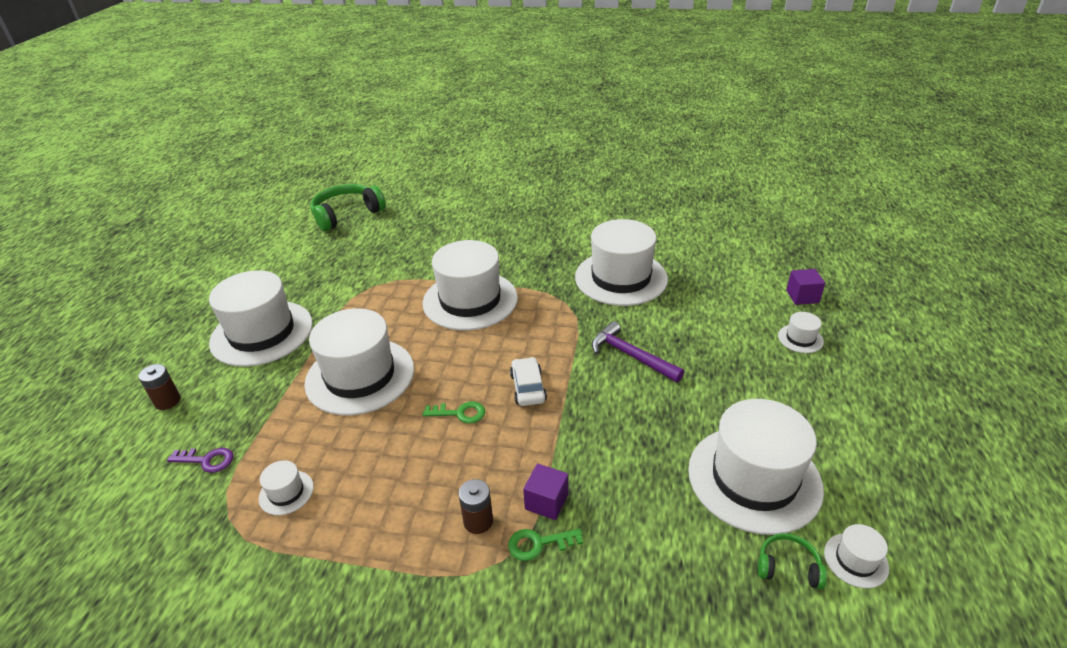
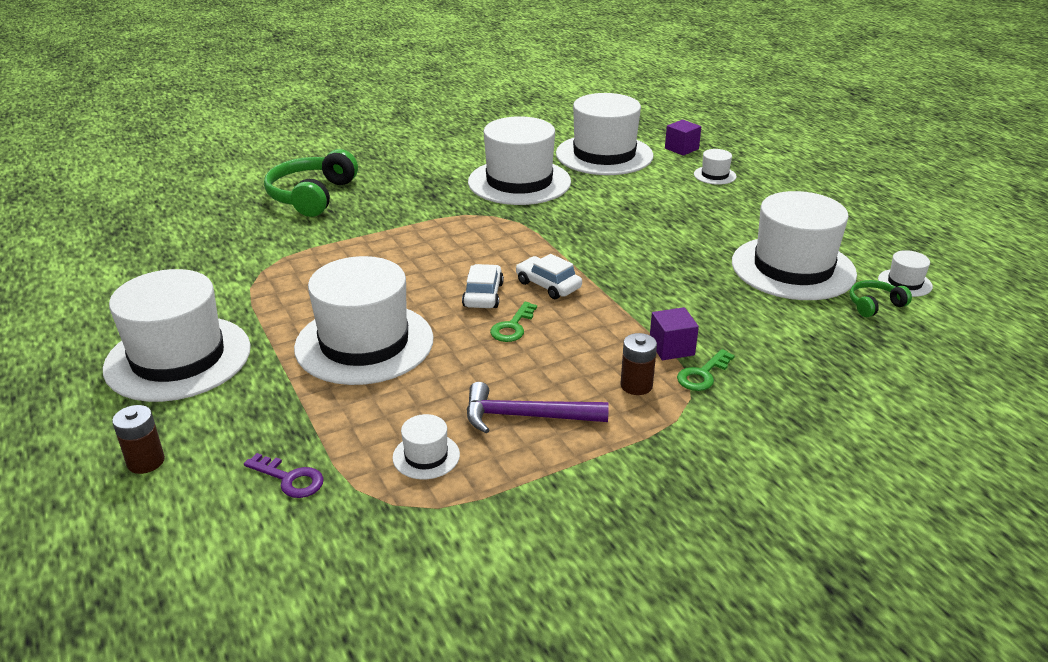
camera: 40 degrees left, 5 degrees down
purple key [167,448,233,473] -> purple key turned 60 degrees clockwise [244,453,324,498]
green headphones [311,184,386,231] -> green headphones moved to [264,149,358,217]
white hat [423,240,518,331] -> white hat moved to [556,93,653,175]
green key [423,401,485,424] -> green key turned 150 degrees clockwise [490,302,537,342]
purple hammer [592,321,684,383] -> purple hammer moved to [467,382,609,433]
none -> white car [462,264,504,308]

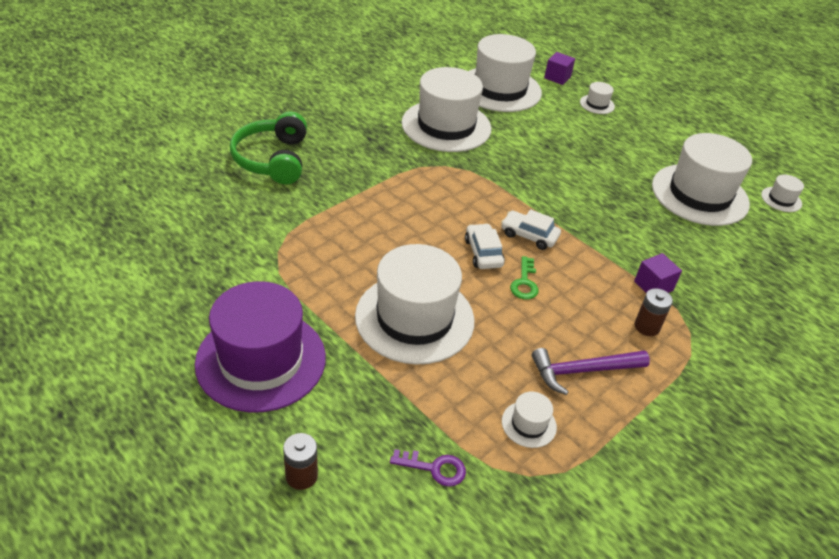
camera: 20 degrees left, 10 degrees up
white hat [103,269,251,402] -> purple hat [195,281,326,413]
green key [677,349,735,391] -> none
green headphones [850,280,912,317] -> none

